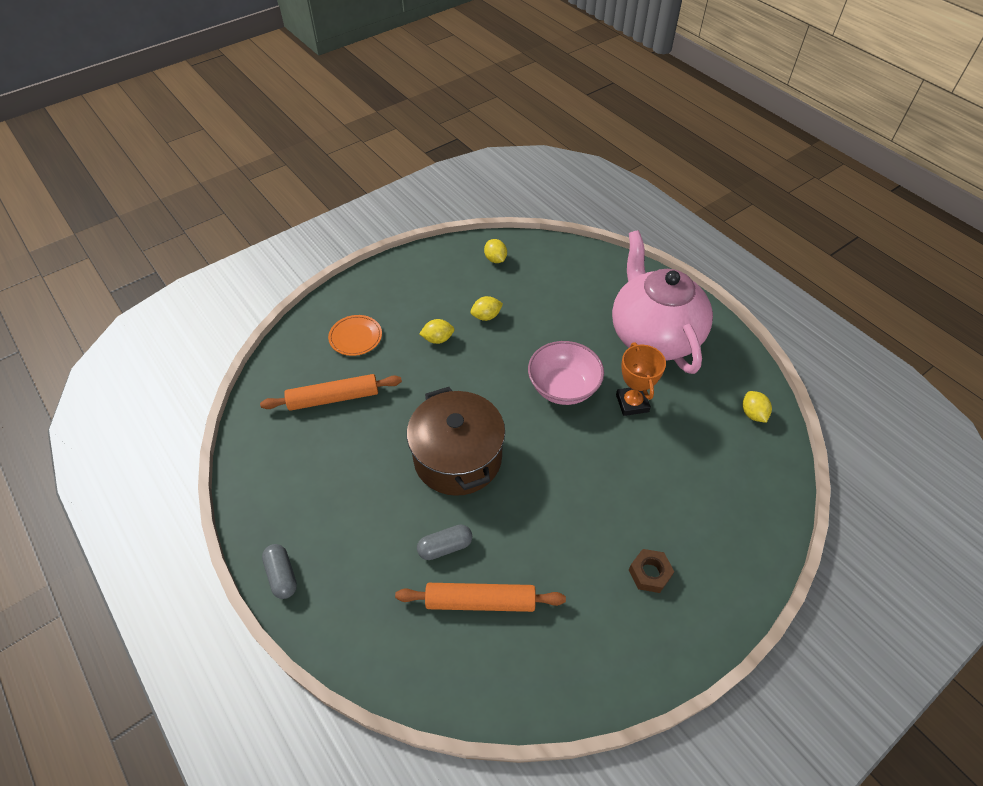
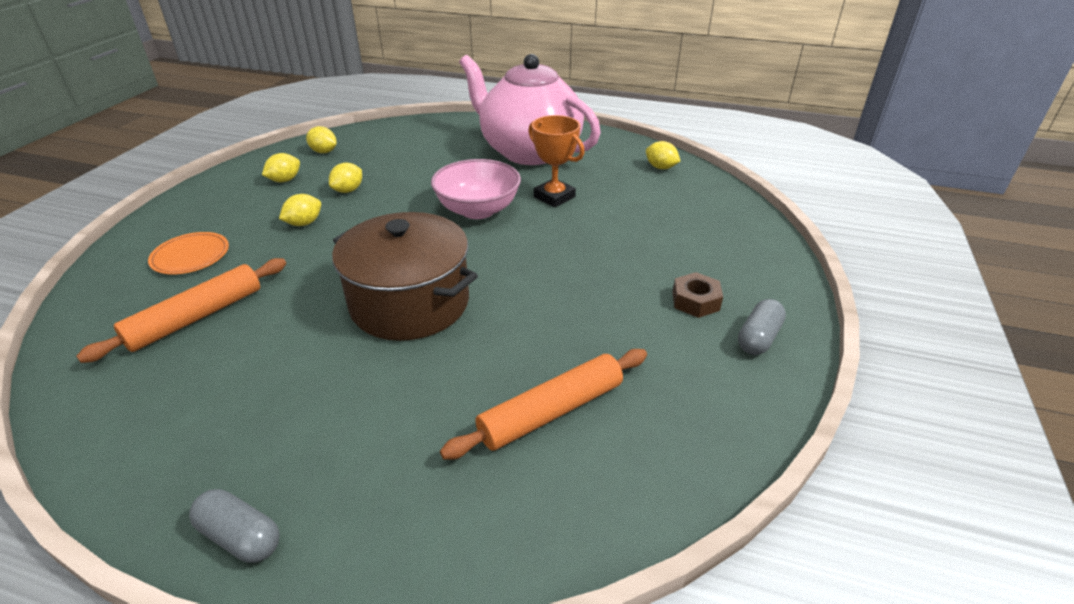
camera: 35 degrees left, 15 degrees down
grey capsule [417,525,472,560] -> grey capsule moved to [738,299,786,355]
none -> yellow lemon [262,153,300,182]

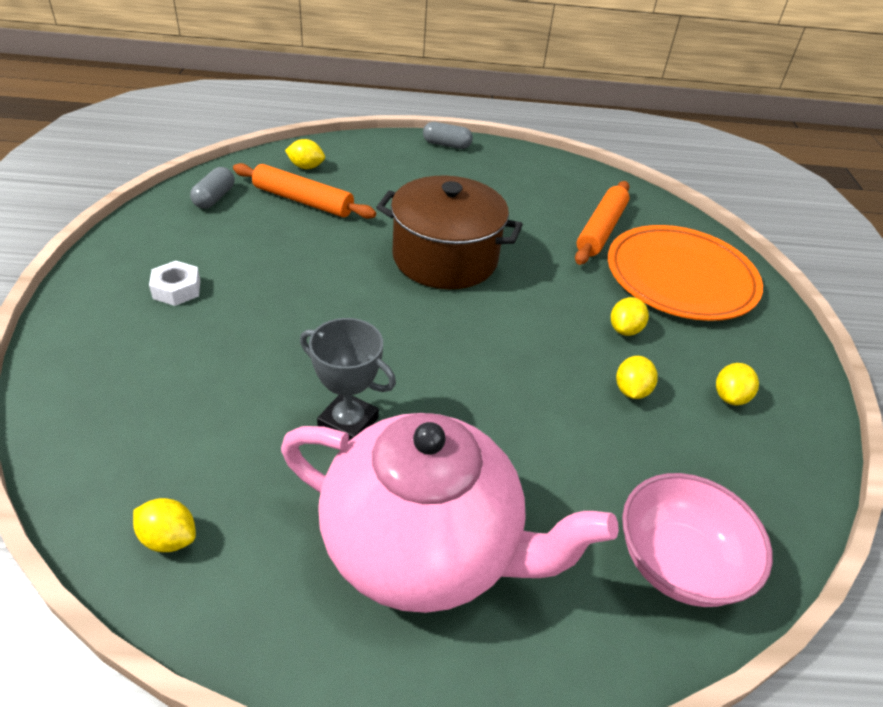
camera: 160 degrees right, 5 degrees up
orange plate [148,232,229,274] -> orange plate [608,225,763,321], size x2.12
yellow lemon [306,126,337,153] -> yellow lemon moved to [285,139,325,169]
pink bowl [431,159,521,219] -> pink bowl moved to [622,473,773,607]
orange rolling pin [440,349,647,460] -> orange rolling pin turned 75 degrees clockwise [233,163,376,219]
orange trophy [528,115,585,207] -> grey trophy [300,318,396,441]
brown nut [672,272,723,318] -> white nut [149,261,200,306]
grey capsule [738,299,786,355] -> grey capsule moved to [190,167,234,209]

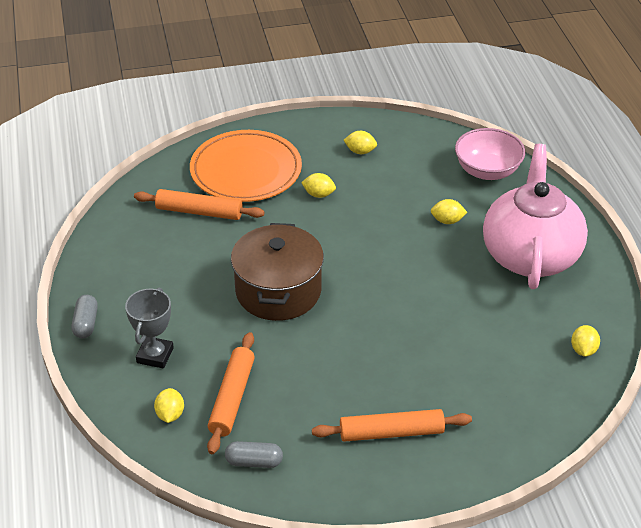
camera: 100 degrees left, 0 degrees up
white nut [149,261,200,306] -> orange rolling pin [312,409,472,442]
grey trophy [300,318,396,441] -> grey trophy moved to [125,287,174,369]
yellow lemon [616,356,658,399] -> yellow lemon moved to [431,199,468,224]

